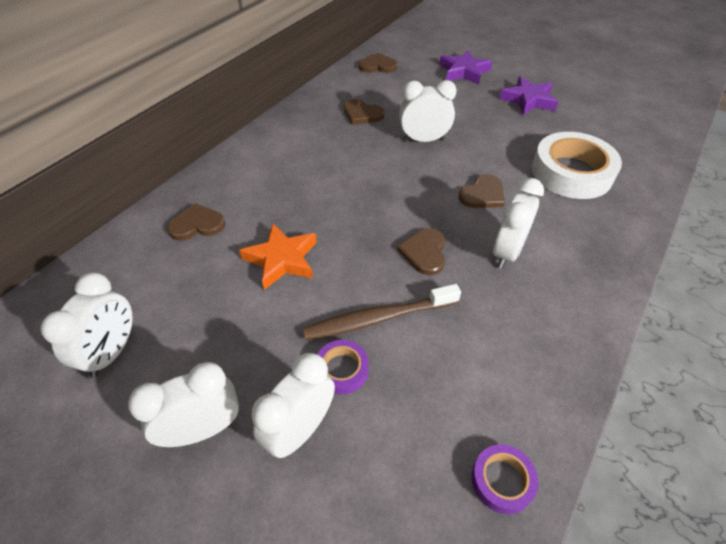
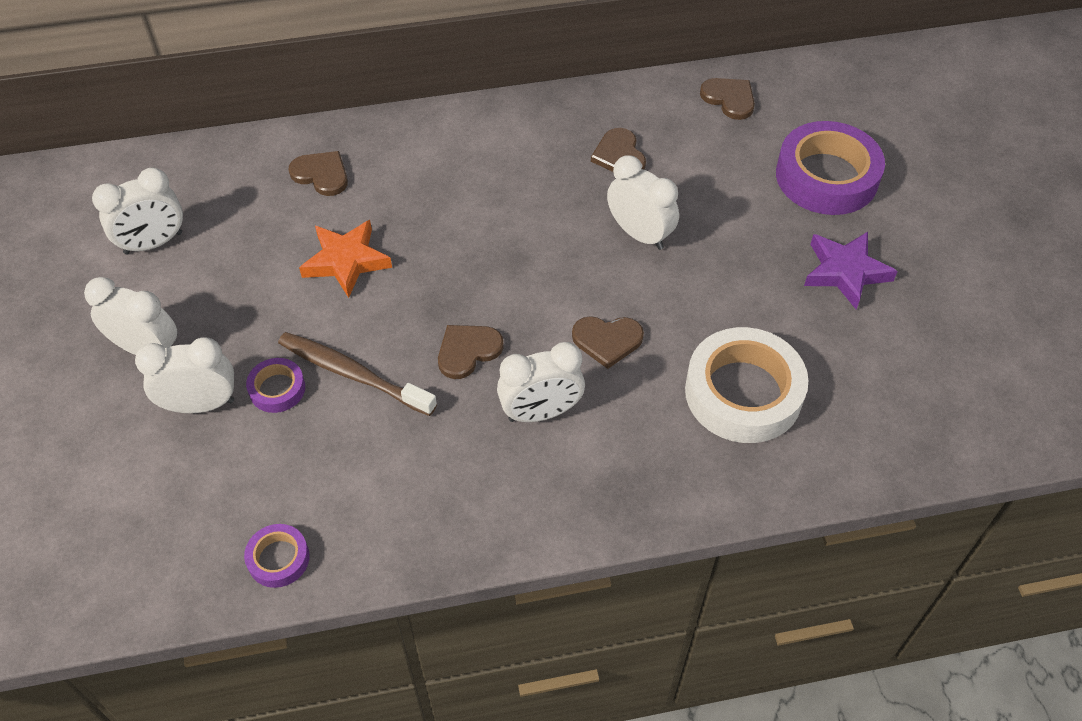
camera: 45 degrees right, 5 degrees up
purple star [439,50,492,85] -> purple tape [776,121,885,215]

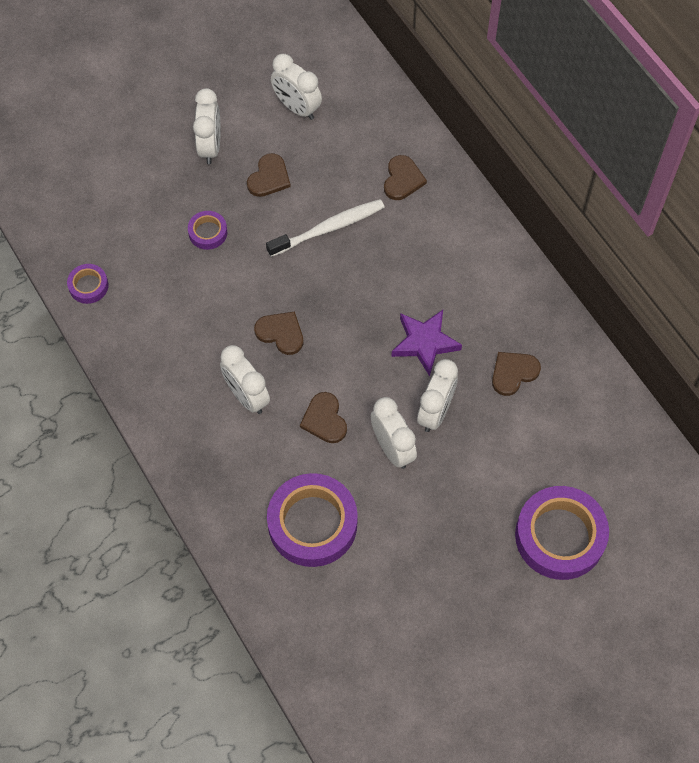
camera: 70 degrees right, 10 degrees up
white clock [135,338,234,413] -> white clock moved to [371,397,417,469]
brown toothbrush [278,332,437,416] -> none
orange star [299,220,392,298] -> white toothbrush [266,199,385,257]
white tape [685,327,809,443] -> purple tape [267,473,358,567]
brown heart [700,78,755,120] -> brown heart moved to [247,153,291,197]
purple star [804,232,898,309] -> purple star moved to [391,310,462,376]

